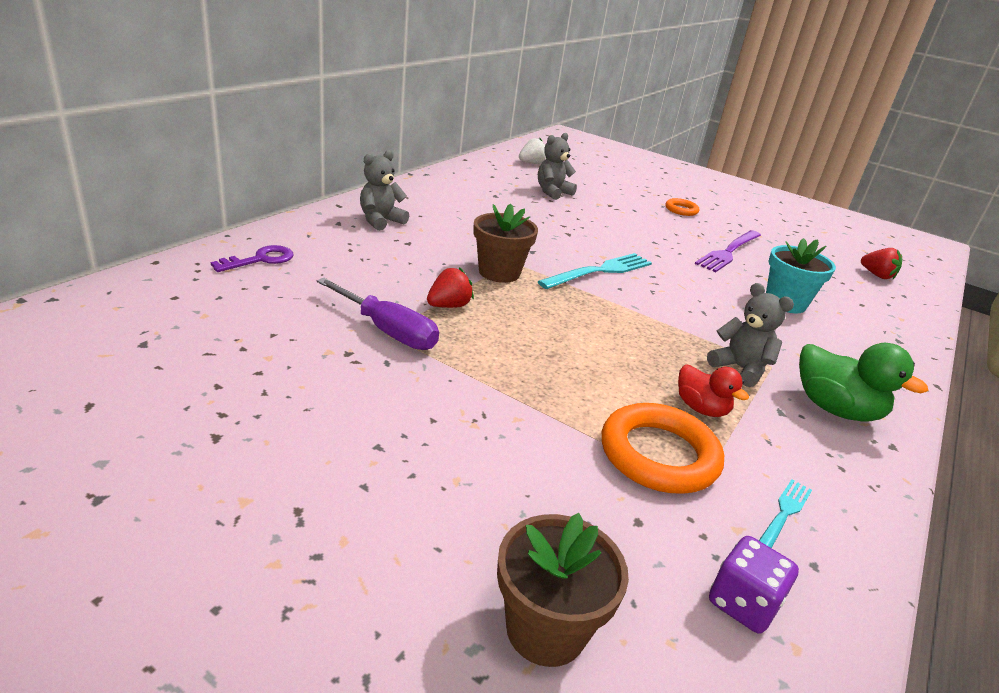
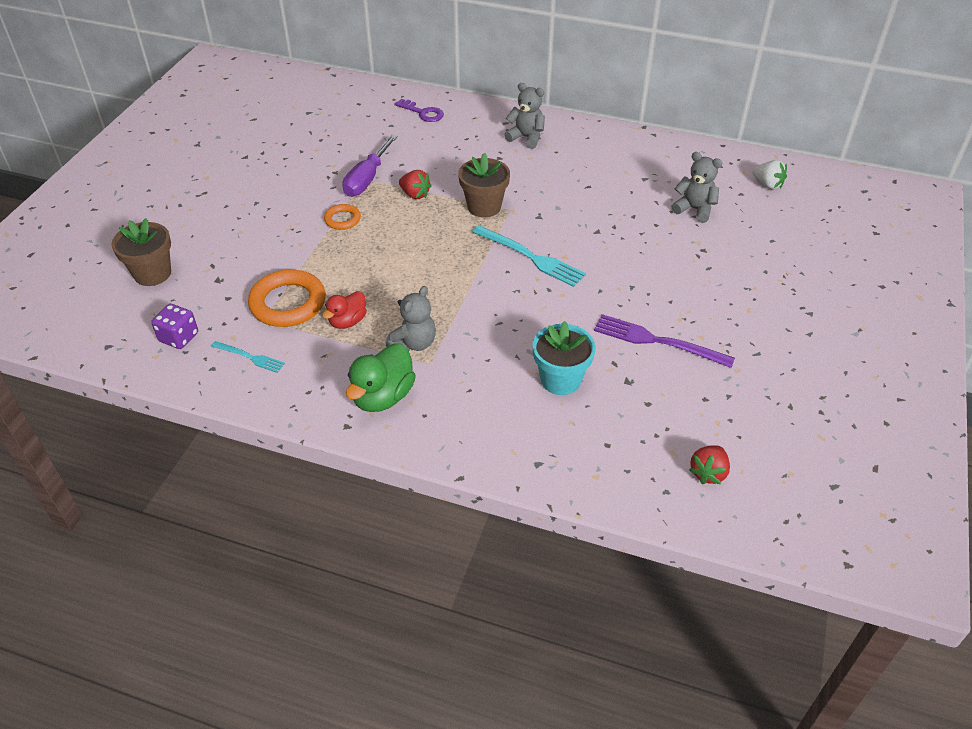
camera: 80 degrees right, 15 degrees up
orange ring [665,198,699,216] -> orange ring moved to [324,204,361,230]

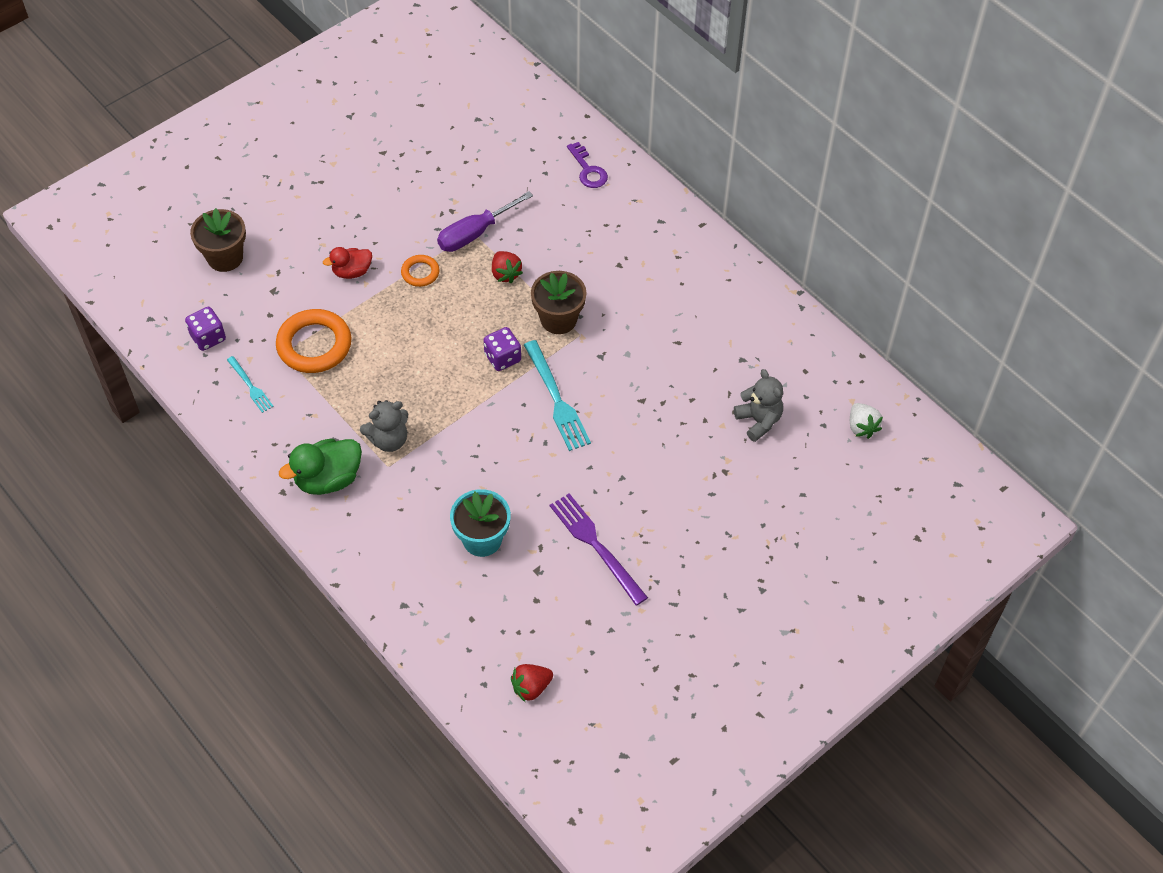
camera: 30 degrees right, 10 degrees up
red duck [323,291,367,329] -> red duck moved to [323,247,372,279]
grey teddy bear [504,83,545,149] -> none
none -> purple dice [483,327,521,371]

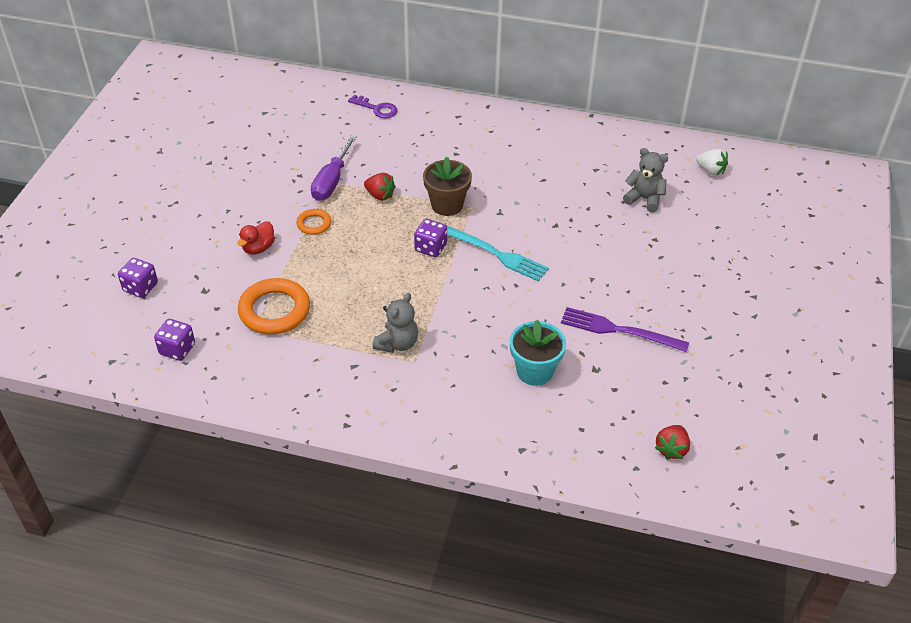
camera: 35 degrees left, 10 degrees down
brown flower pot [190,208,246,272] -> purple dice [118,258,158,298]
turquoise fork [227,356,274,413] -> none
green duck [279,439,362,495] -> none

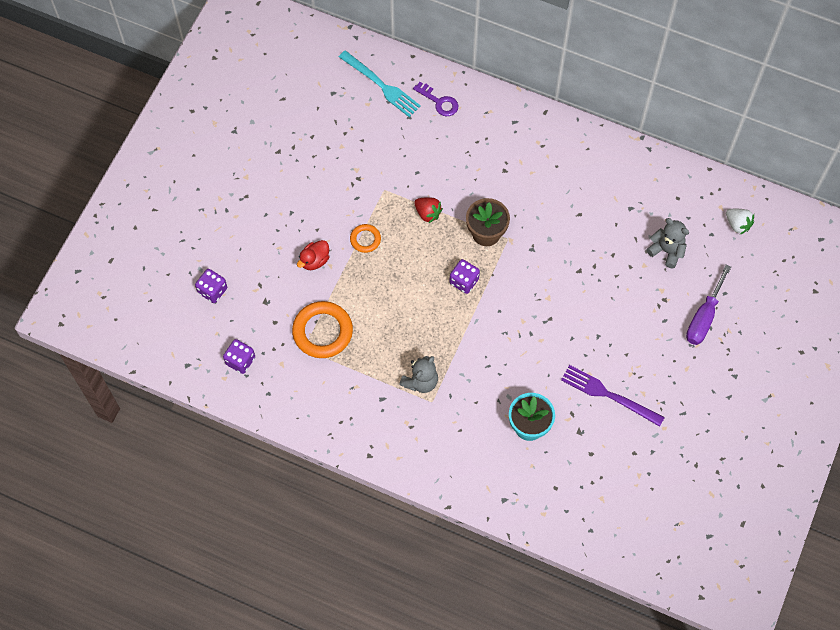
camera: 10 degrees right, 20 degrees up
purple screwdriver [311,135,357,201] -> purple screwdriver moved to [686,264,731,345]
turquoise fork [446,225,549,282] -> turquoise fork moved to [339,50,421,117]
red strawberry [655,425,690,460] -> none

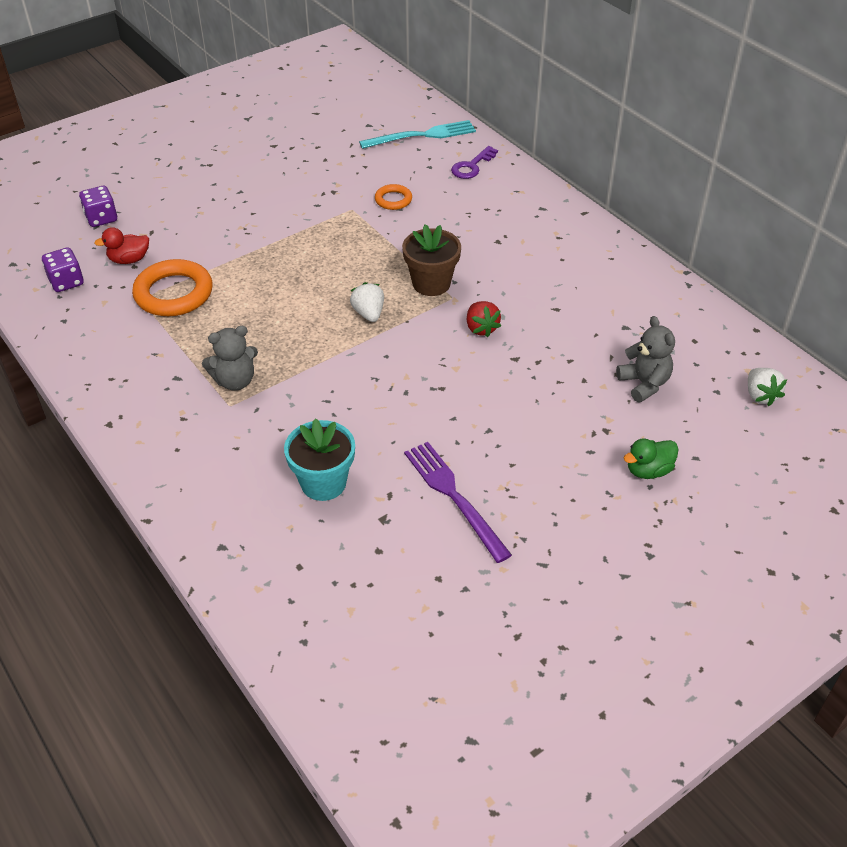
camera: 30 degrees right, 20 degrees down
red duck [297,240,329,270] -> red duck moved to [94,227,149,264]
turquoise fork [339,50,421,117] -> turquoise fork turned 90 degrees counterclockwise [359,120,476,149]
orange ring [350,224,381,253] -> orange ring moved to [375,184,412,210]
purple key [413,82,458,116] -> purple key turned 60 degrees clockwise [451,146,498,179]
red strawberry [414,197,443,223] -> red strawberry moved to [467,301,501,337]
purple dice [449,259,480,294] -> white strawberry [350,282,384,322]
purple screwdriver [686,264,731,345] -> green duck [624,439,679,479]

